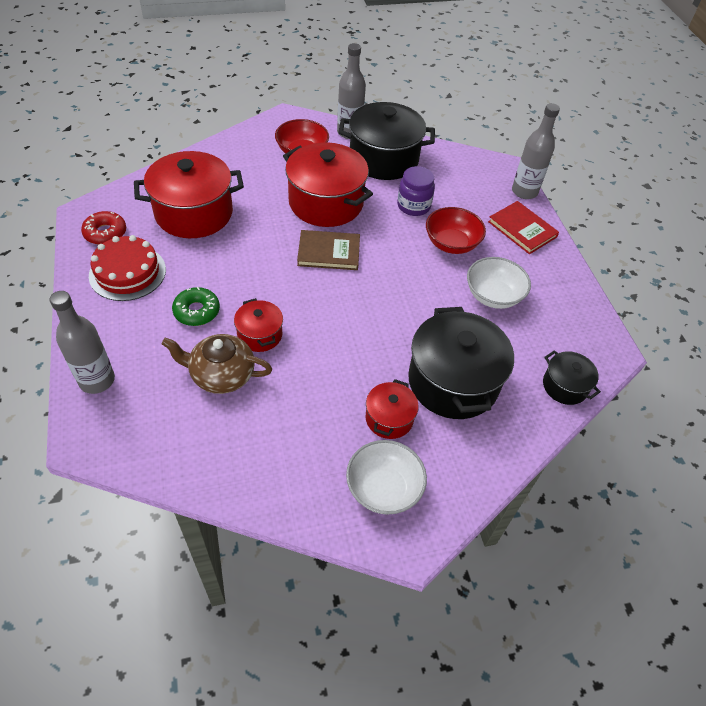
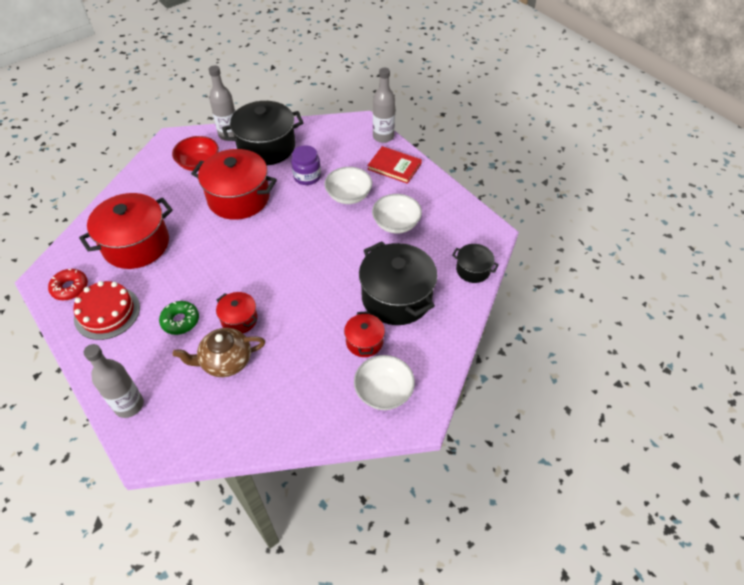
camera: 20 degrees left, 0 degrees up
brown book [297,230,360,270] -> none
red bowl [426,207,486,254] -> white bowl [324,167,372,204]

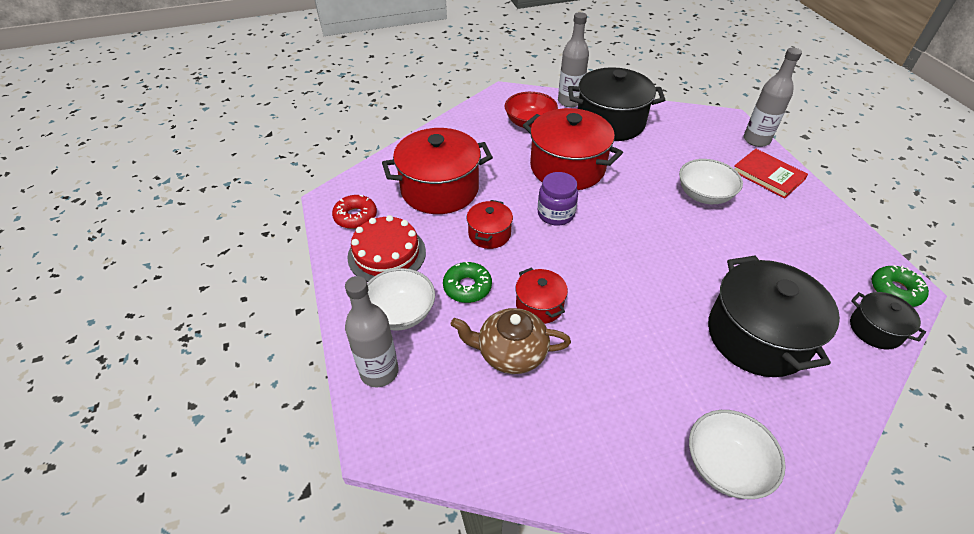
camera: 20 degrees right, 5 degrees down
purple jar [291,145,321,185] -> purple jar moved to [538,172,578,225]
red pot [344,311,385,357] -> red pot moved to [467,200,513,249]
white bowl [372,194,422,234] -> white bowl moved to [367,268,435,331]
none -> green donut [871,265,929,307]

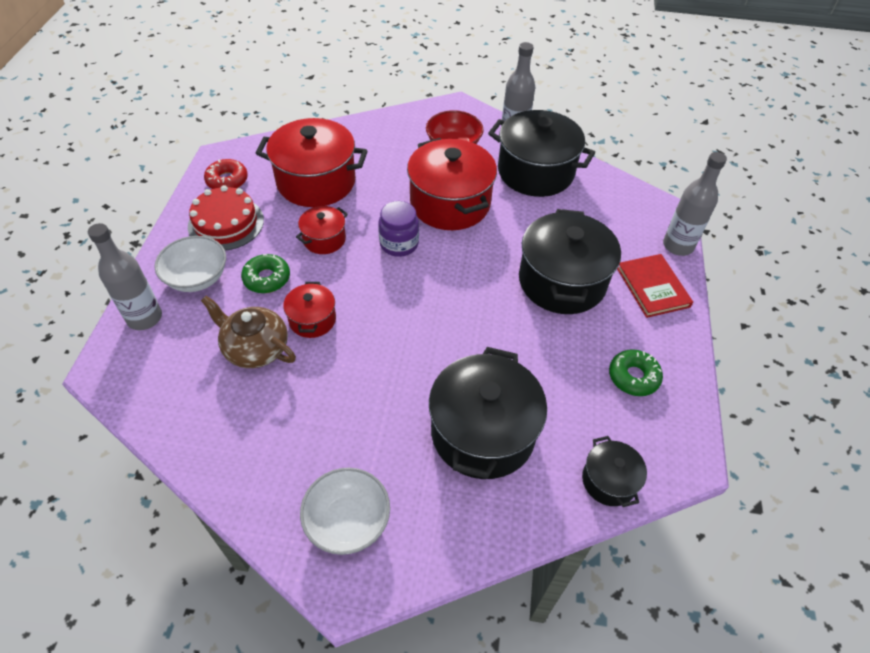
camera: 25 degrees right, 5 degrees up
white bowl [679,159,743,204] -> black pot [519,209,621,314]
green donut [871,265,929,307] -> green donut moved to [609,349,663,396]

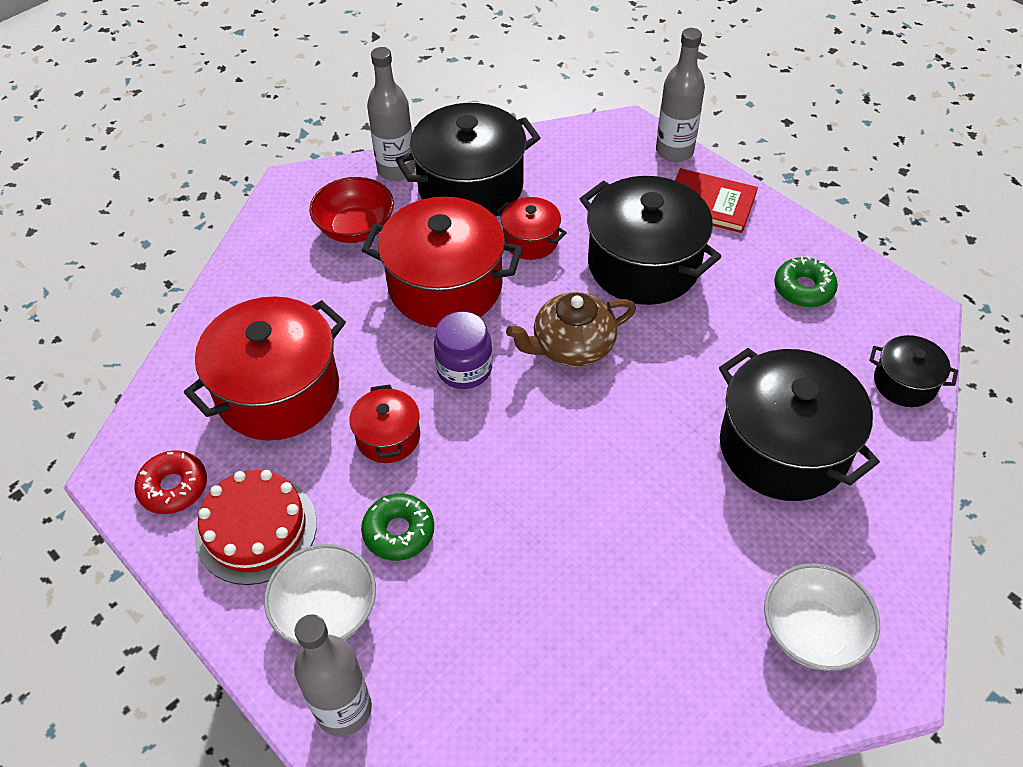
camera: 50 degrees left, 0 degrees up
brown teapot [201,296,296,368] -> brown teapot moved to [506,292,636,367]
red pot [283,282,336,338] -> red pot moved to [496,197,567,260]

